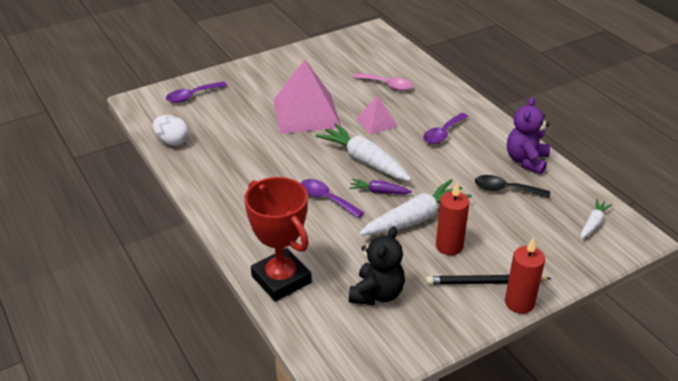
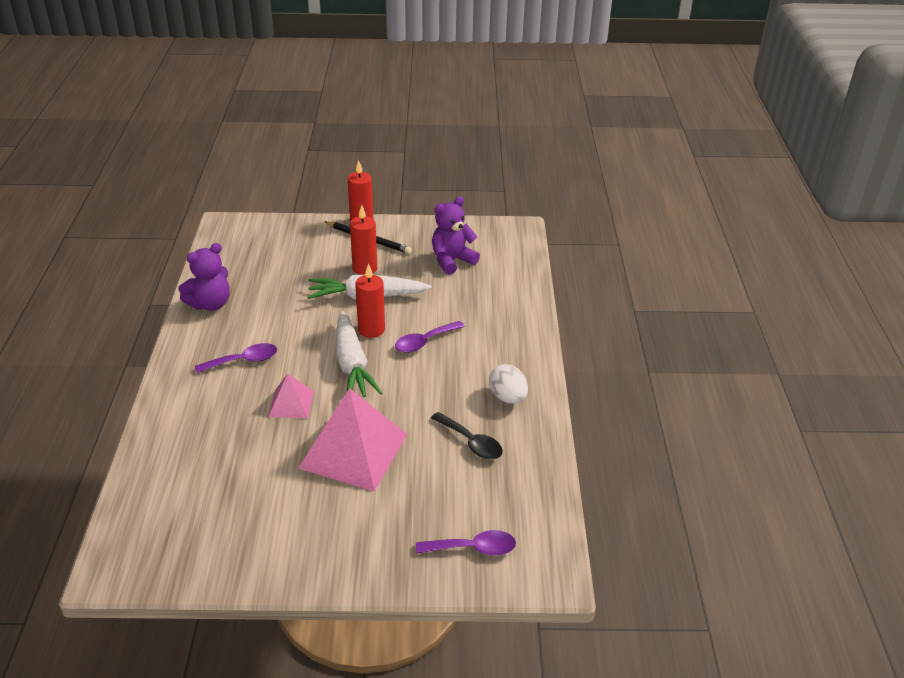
camera: 150 degrees left, 0 degrees up
white egg [153,115,189,146] -> white egg moved to [489,364,528,404]
red trophy [244,177,311,301] -> none
purple spoon [300,179,364,218] -> purple spoon turned 75 degrees clockwise [395,321,465,353]
purple carrot [349,179,412,194] -> red candle [355,263,385,338]
black teddy bear [349,226,405,305] -> purple teddy bear [432,196,480,275]
pink spoon [352,73,413,91] -> none
black spoon [475,175,550,198] -> black spoon moved to [431,412,503,460]
white carrot [581,199,613,239] -> none

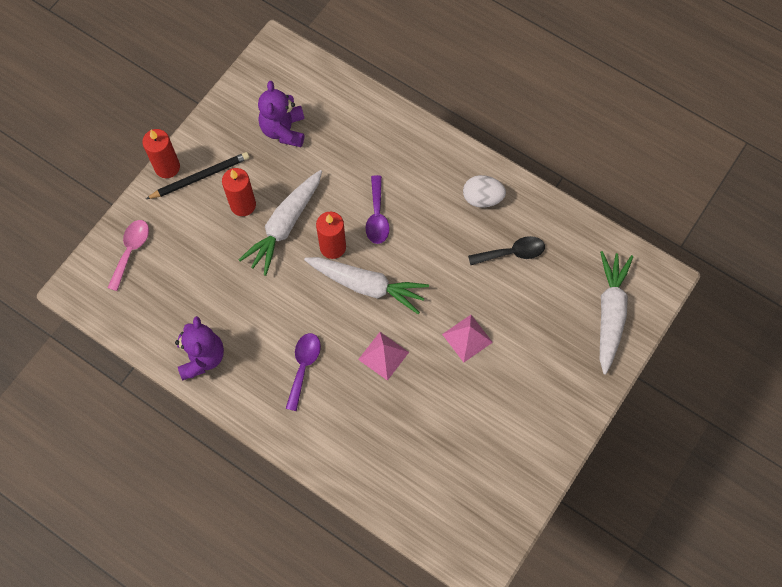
camera: 55 degrees left, 30 degrees up
pink pyramid [298,388,407,491] -> pink pyramid [442,315,493,362], size x0.50
purple spoon [416,530,516,556] -> white carrot [600,251,633,375]
none -> pink spoon [107,220,149,291]

